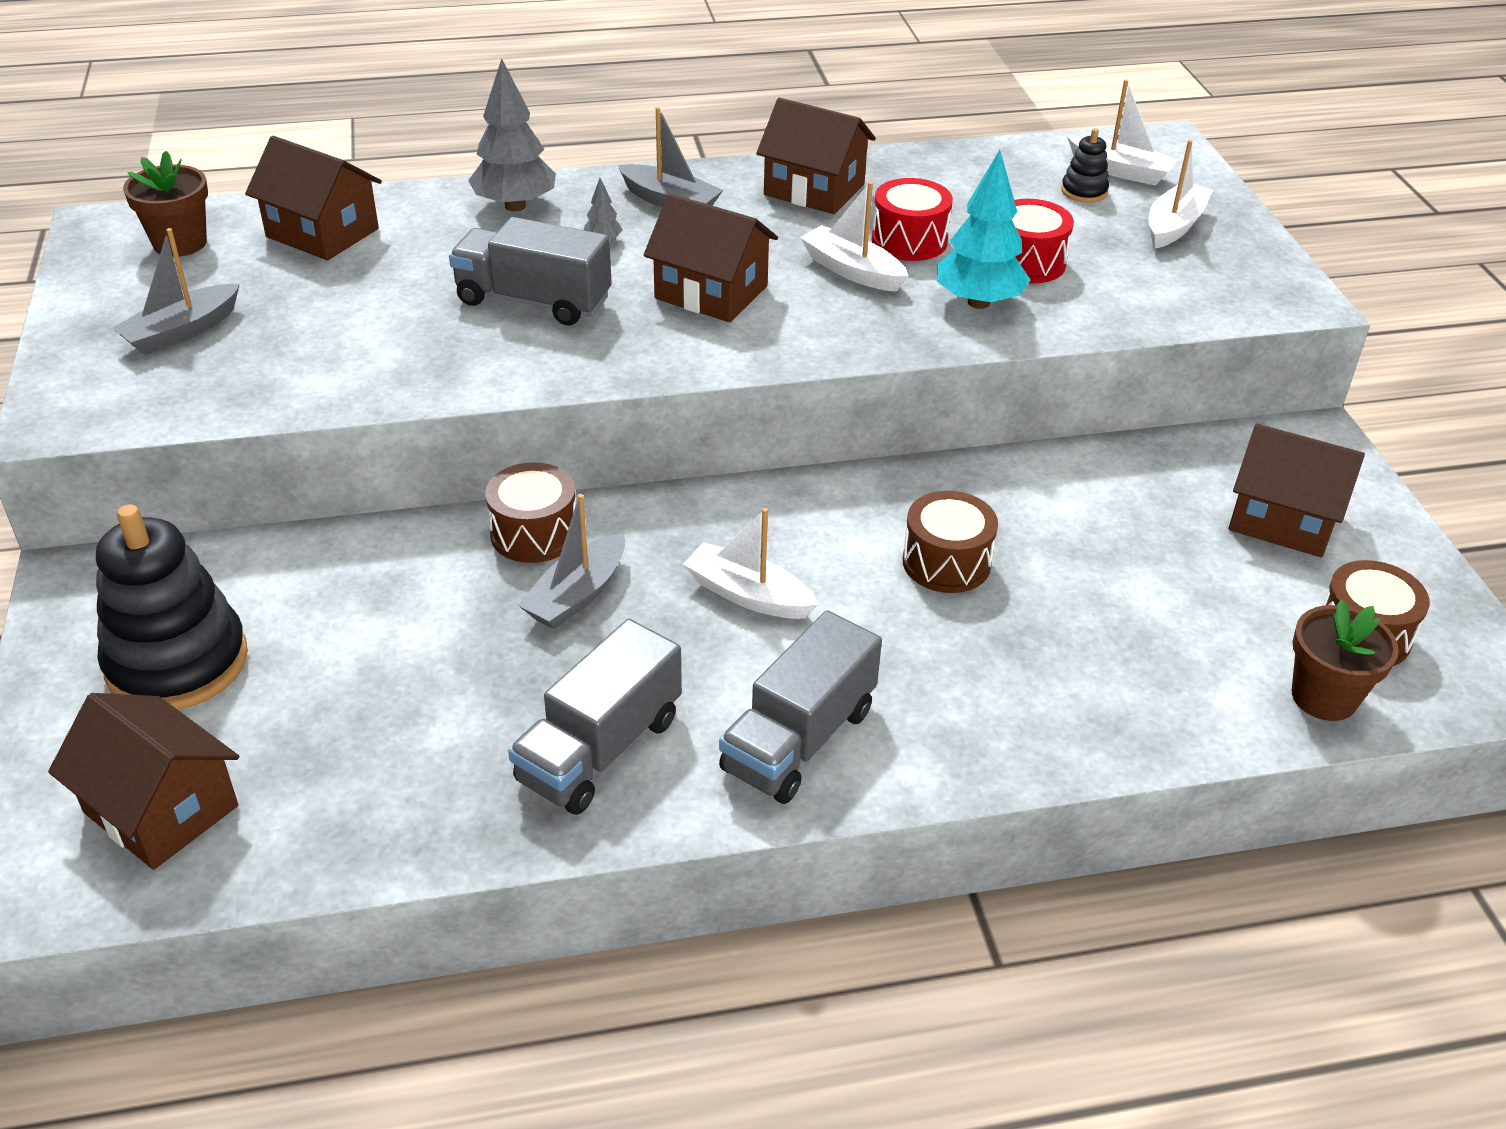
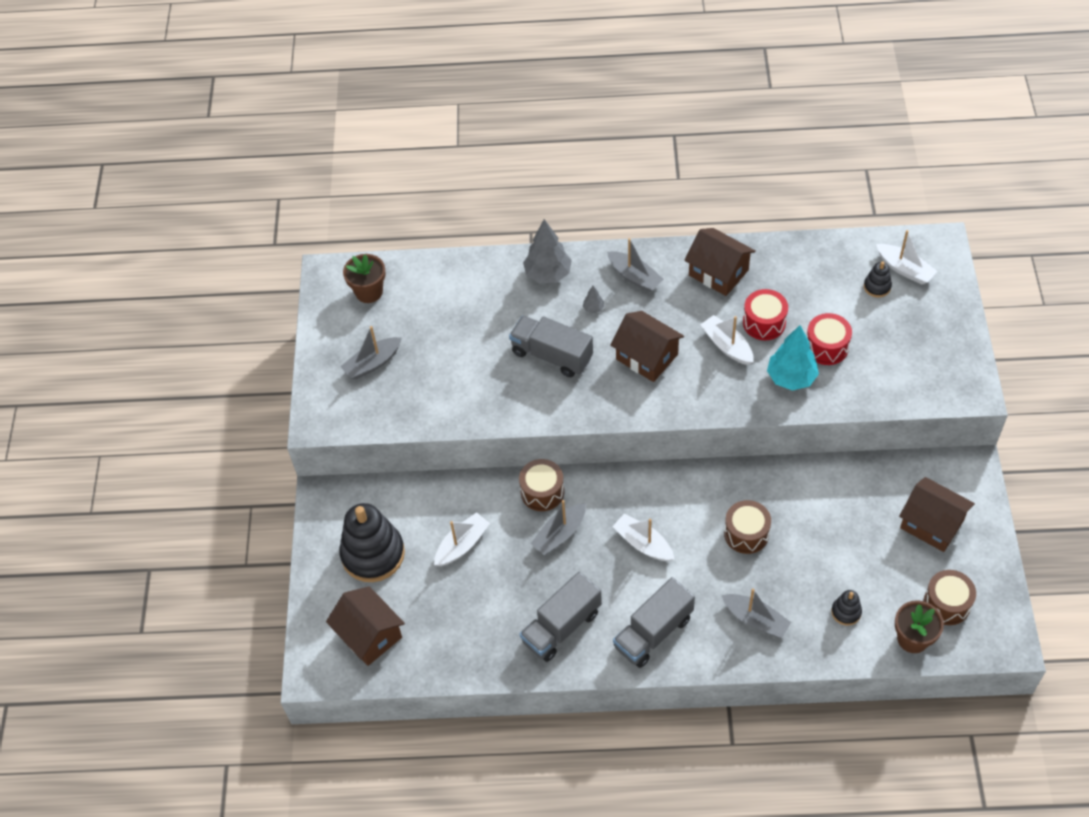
camera: 15 degrees right, 15 degrees up
brown house [245,136,382,260] -> none
white boat [1149,140,1213,248] -> white boat moved to [434,512,490,566]
none -> grey boat [721,588,791,638]
none -> black stacking toy [831,590,862,626]

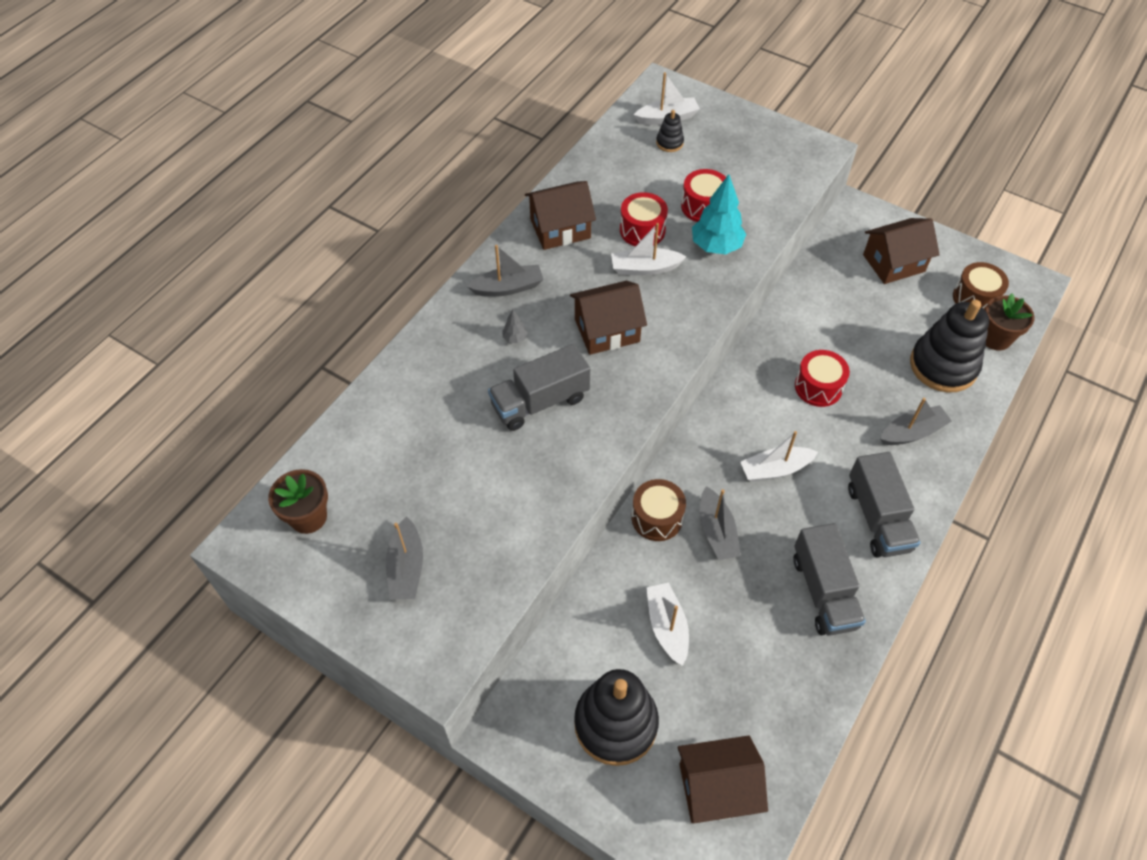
camera: 60 degrees left, 0 degrees up
grey tree [523,219,572,284] -> none
brown drum [724,500,771,554] -> red drum [795,350,850,407]
black stacking toy [831,590,862,626] -> black stacking toy [910,300,989,393], size x2.24

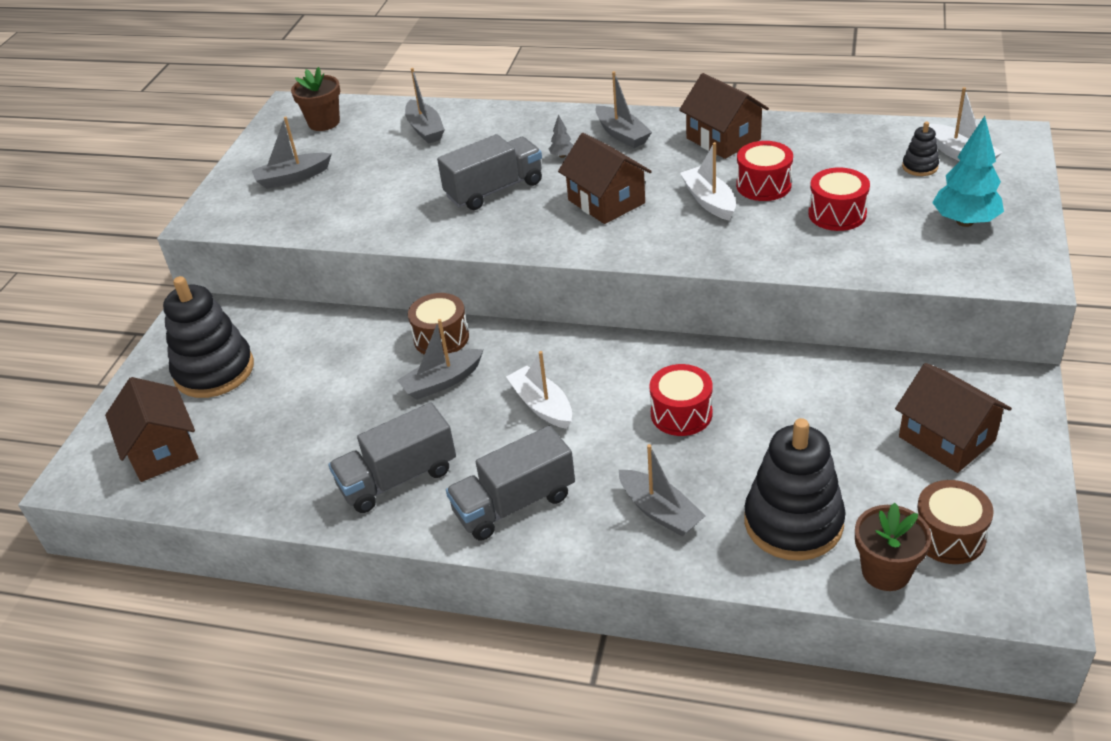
camera: 75 degrees right, 15 degrees down
grey truck [488,344,590,431] -> grey truck turned 105 degrees clockwise [437,134,542,210]
white boat [646,583,689,666] -> none
turquoise tree [692,174,746,255] -> turquoise tree moved to [932,116,1004,227]
none -> grey boat [405,68,445,144]

